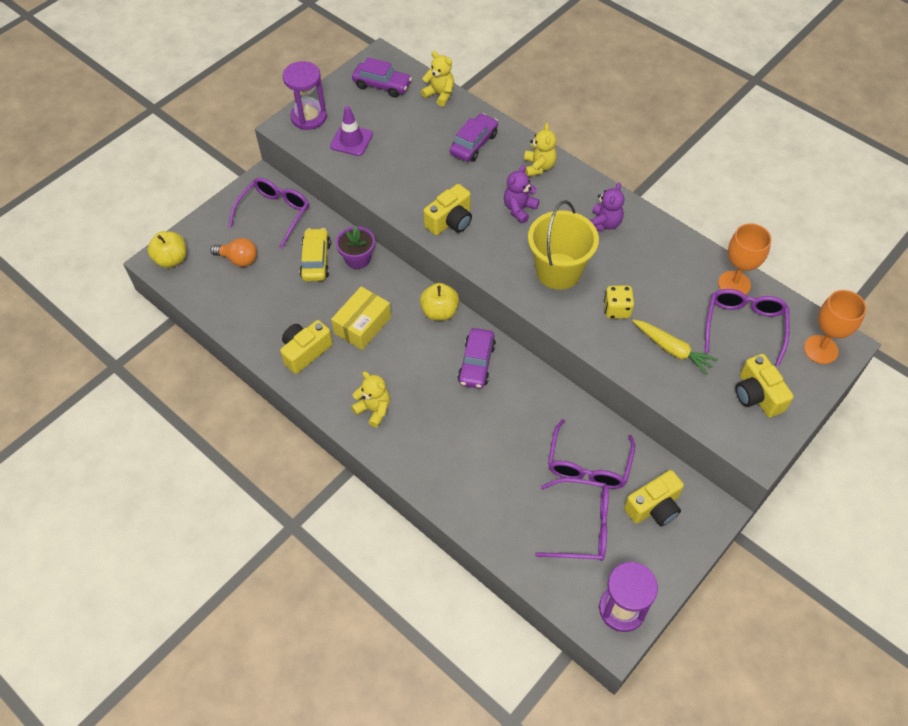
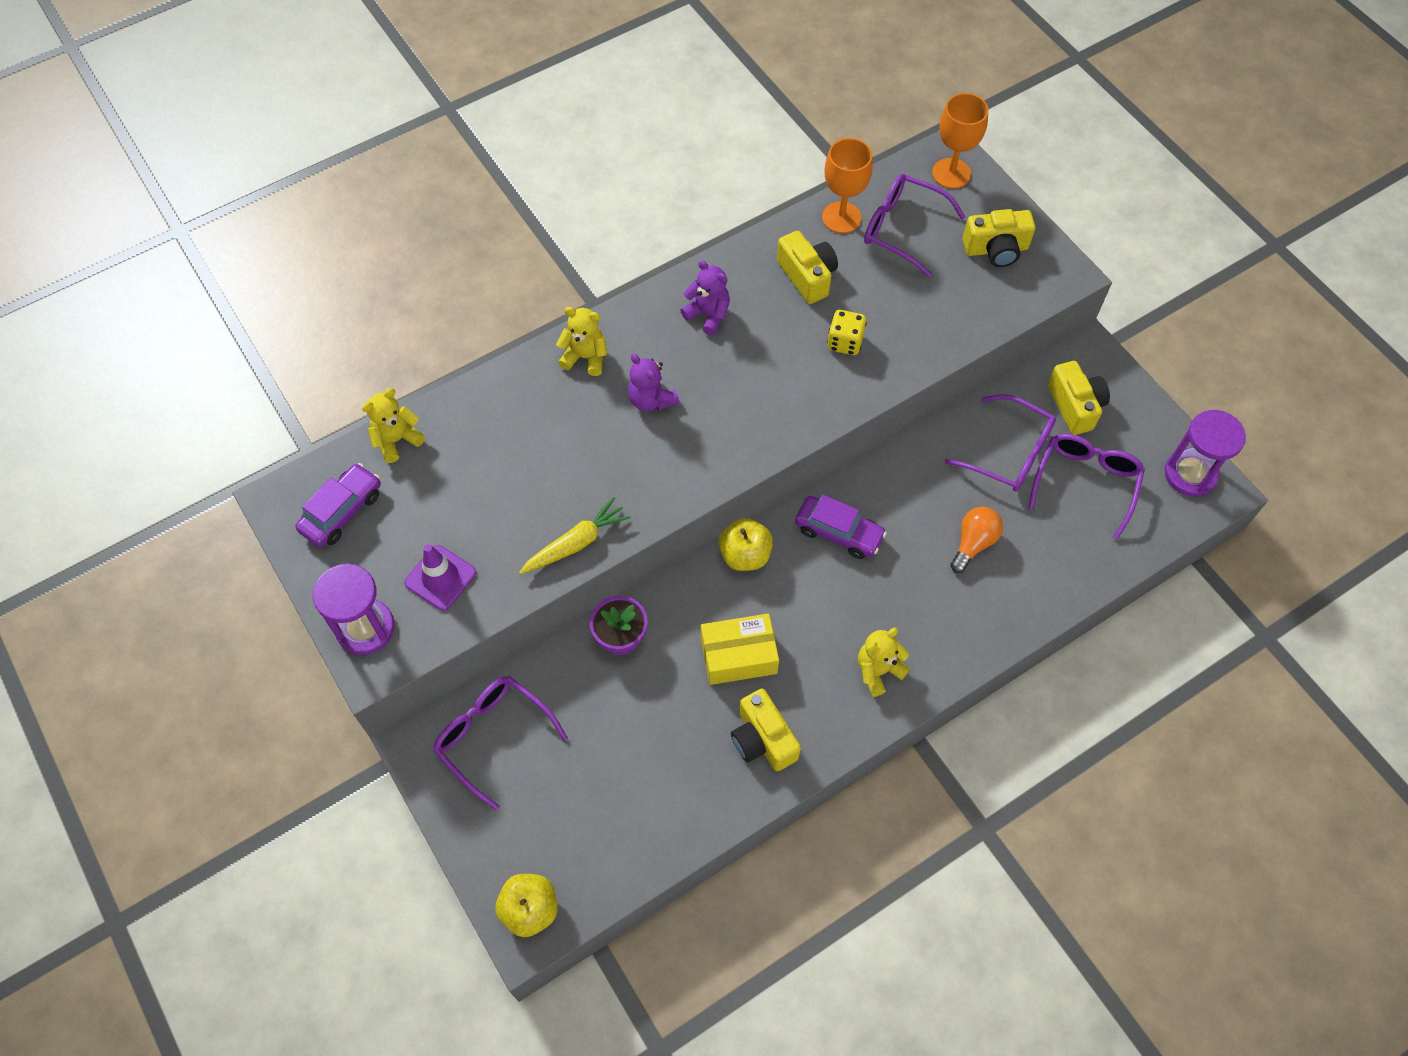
camera: 75 degrees left, 5 degrees up
orange light bulb [210,238,257,267] -> orange light bulb moved to [950,507,1003,573]
yellow car [299,228,331,281] -> none
yellow box [331,286,391,350] -> yellow box turned 60 degrees counterclockwise [701,614,779,685]
yellow camera [423,184,472,235] -> yellow camera moved to [777,231,838,304]
purple car [450,113,498,162] -> none
yellow bucket [528,200,599,290] -> none
yellow carrot [632,320,718,375] -> yellow carrot moved to [519,497,630,574]

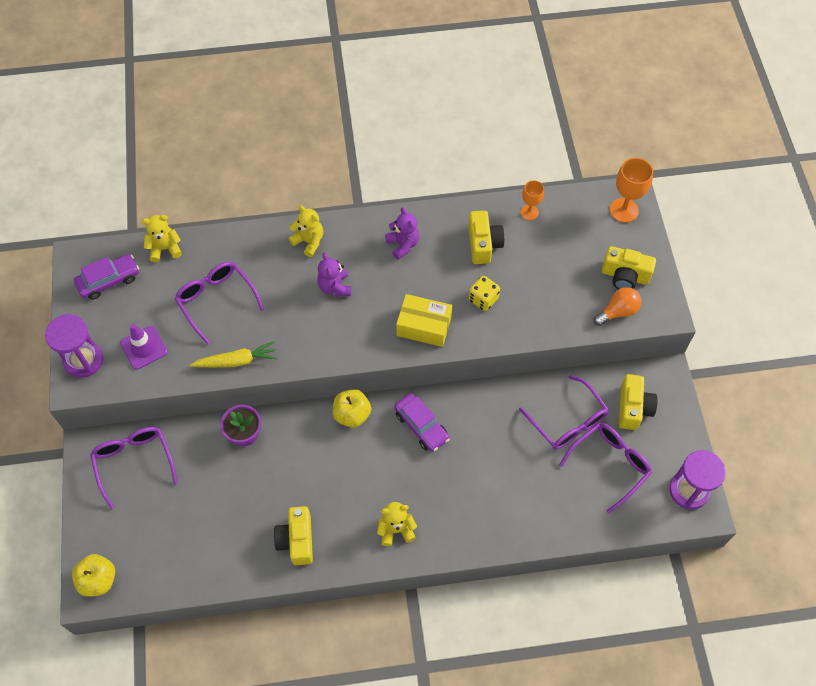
camera: 25 degrees right, 0 degrees up
yellow box [701,614,779,685] -> yellow box moved to [396,294,452,347]
orange goblet [822,138,873,233] -> orange goblet [521,180,544,220], size x0.63
purple glasses [864,174,965,277] -> purple glasses moved to [175,262,264,345]
orange light bulb [950,507,1003,573] -> orange light bulb moved to [594,287,642,326]

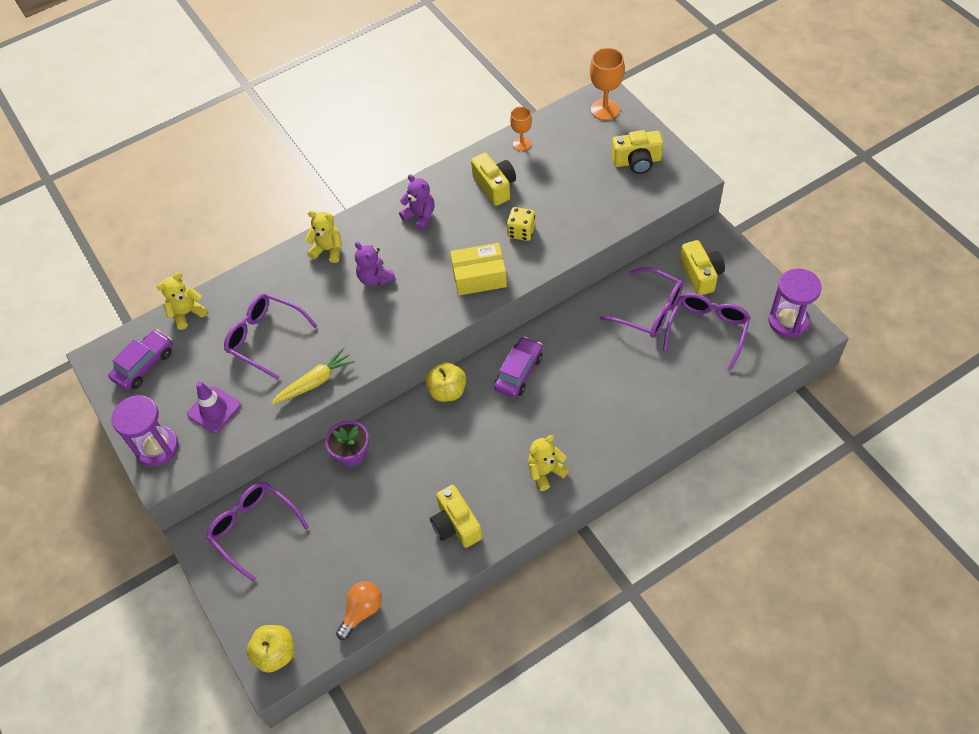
camera: 20 degrees left, 5 degrees down
purple car [394,393,450,452] -> purple car turned 90 degrees counterclockwise [494,336,543,398]
orange light bulb [594,287,642,326] -> orange light bulb moved to [336,581,382,640]

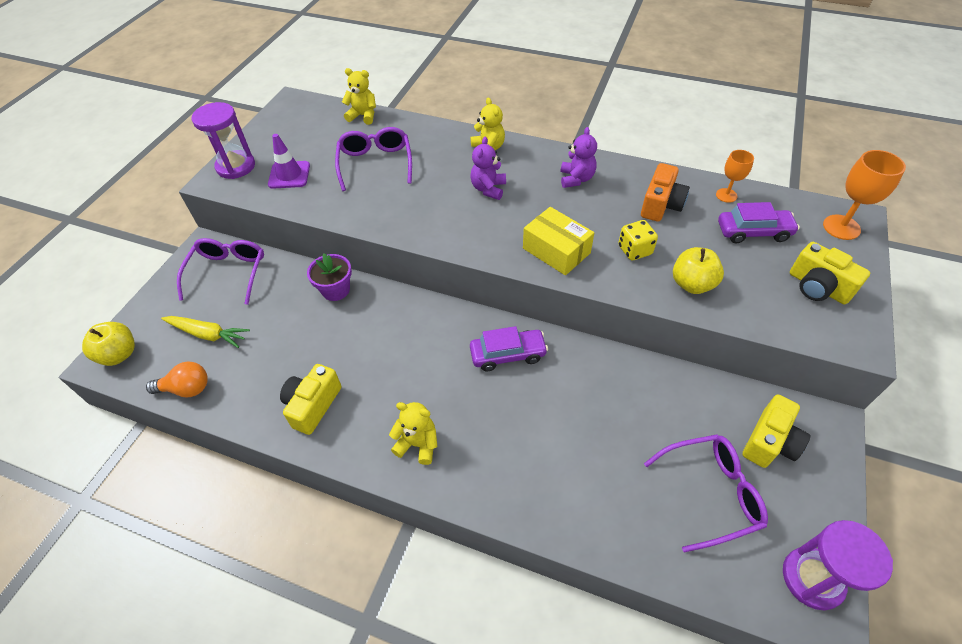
camera: 50 degrees right, 5 degrees down
purple car [108,329,173,390] -> purple car moved to [718,202,800,243]
yellow carrot [271,347,355,405] -> yellow carrot moved to [161,316,250,348]
yellow apple [425,362,466,402] -> yellow apple moved to [673,247,724,294]
yellow camera [471,153,516,206] -> orange camera [641,163,690,222]
purple glasses [600,267,683,338] -> none

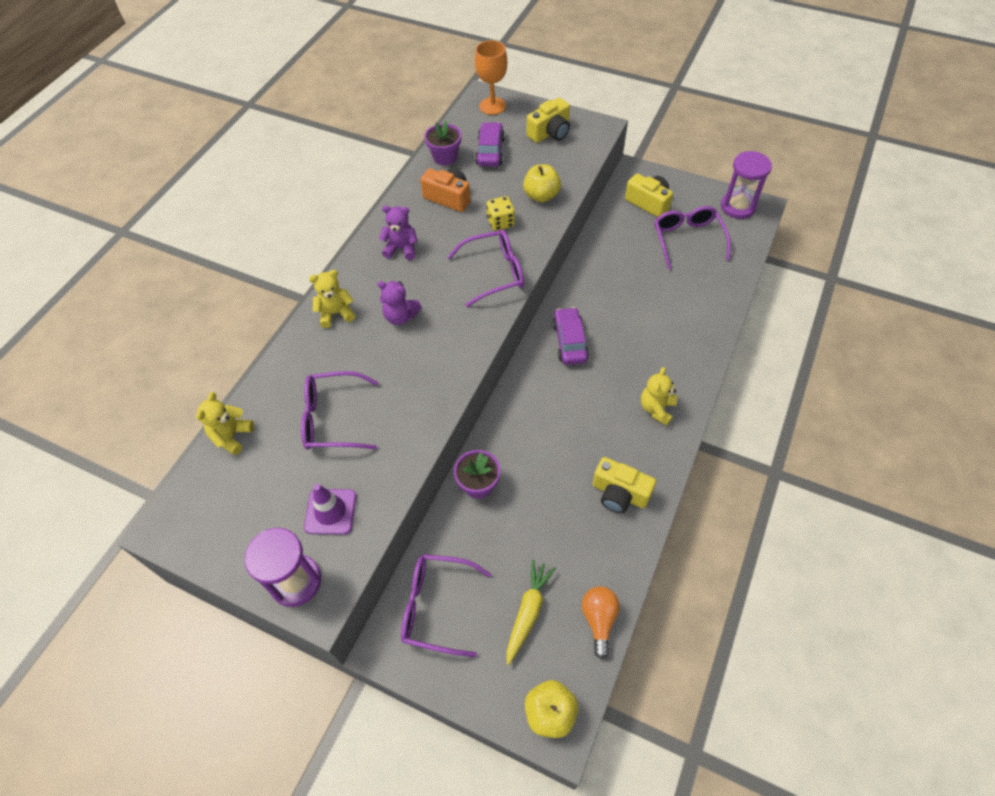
camera: 85 degrees left, 5 degrees up
yellow box [523,207,594,275] -> purple glasses [448,230,524,307]
orange goblet [716,150,754,203] -> purple flower pot [424,121,461,165]

